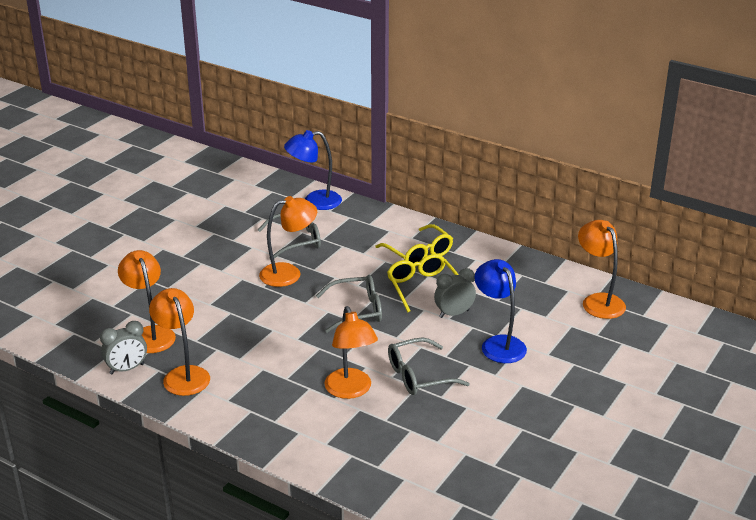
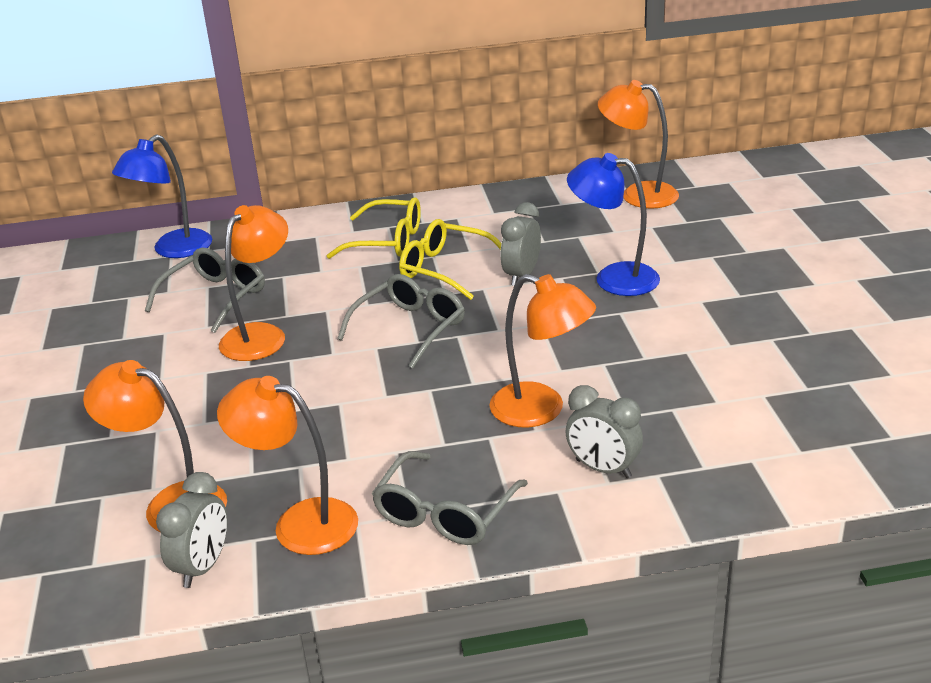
camera: 40 degrees left, 0 degrees up
grey glasses [388,337,470,395] -> grey glasses moved to [372,451,528,545]
none -> grey clock [565,385,643,478]

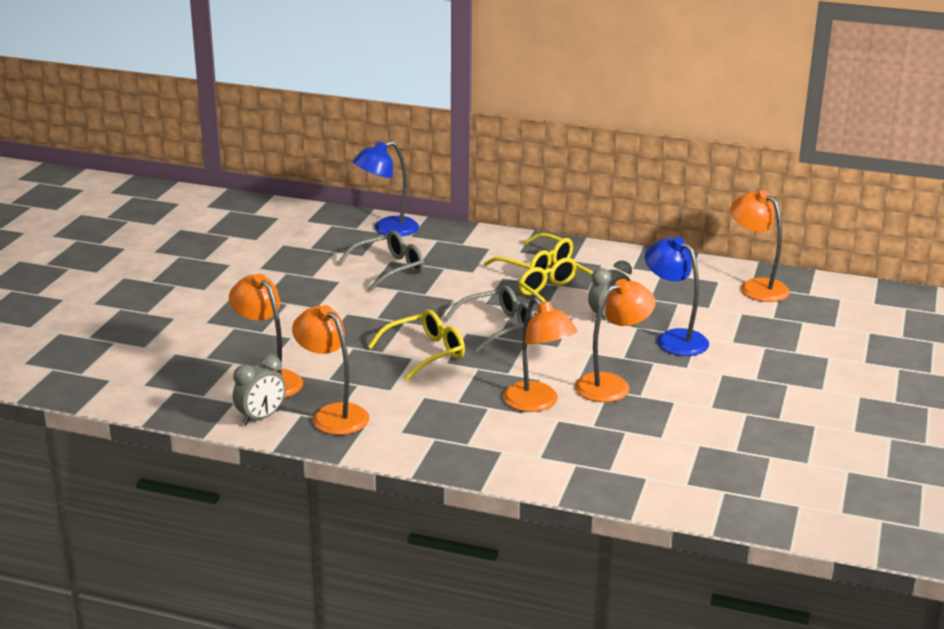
camera: 25 degrees right, 5 degrees down
orange lamp [219,205,288,361] -> orange lamp moved to [575,279,656,402]
grey glasses [372,451,528,545] -> none
grey clock [565,385,643,478] -> none
none -> yellow glasses [368,310,465,381]

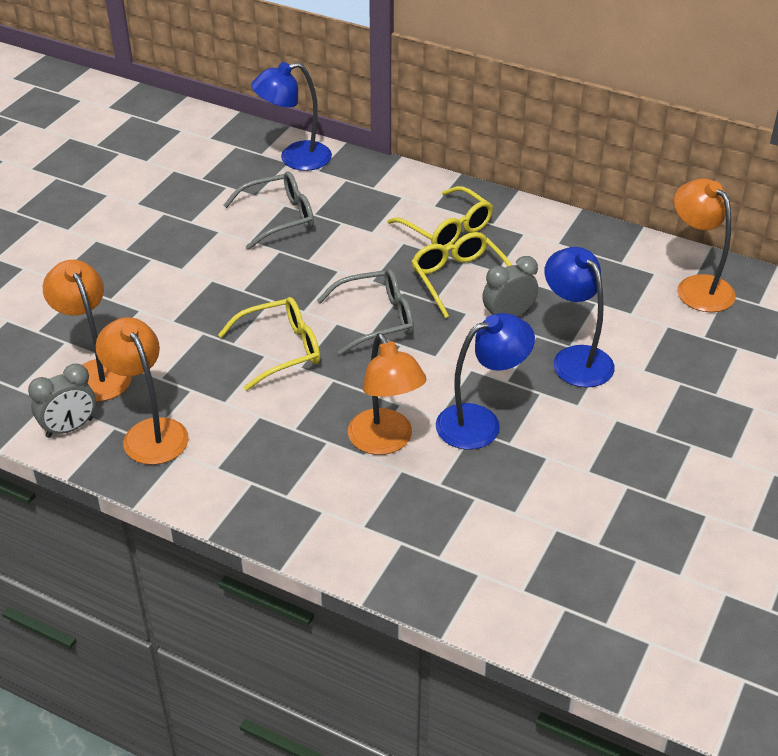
camera: 10 degrees right, 15 degrees up
orange lamp [575,279,656,402] -> blue lamp [436,313,535,450]

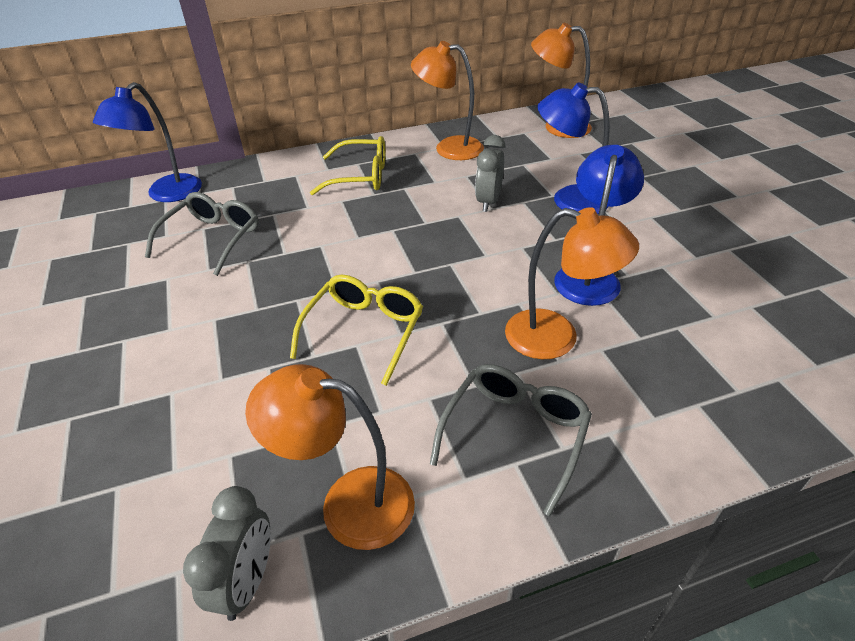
camera: 45 degrees left, 0 degrees up
orange lamp [43,260,132,402] -> orange lamp moved to [411,41,484,160]
grey glasses [317,268,414,355] -> grey glasses moved to [430,364,592,516]
yellow glasses [411,232,512,318] -> none

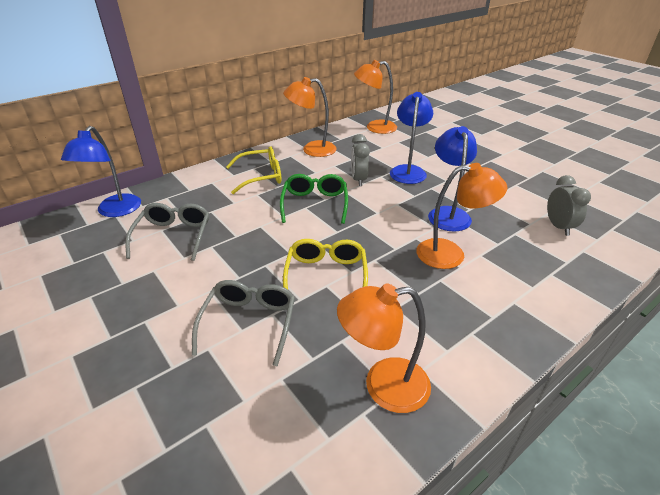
camera: 20 degrees left, 5 degrees down
grey clock [183,486,271,621] -> grey clock moved to [547,175,591,236]
grey glasses [430,364,592,516] -> grey glasses moved to [192,280,295,367]
blue lamp [538,82,610,214] -> blue lamp turned 105 degrees clockwise [390,92,433,184]
none -> green glasses [280,174,348,224]

